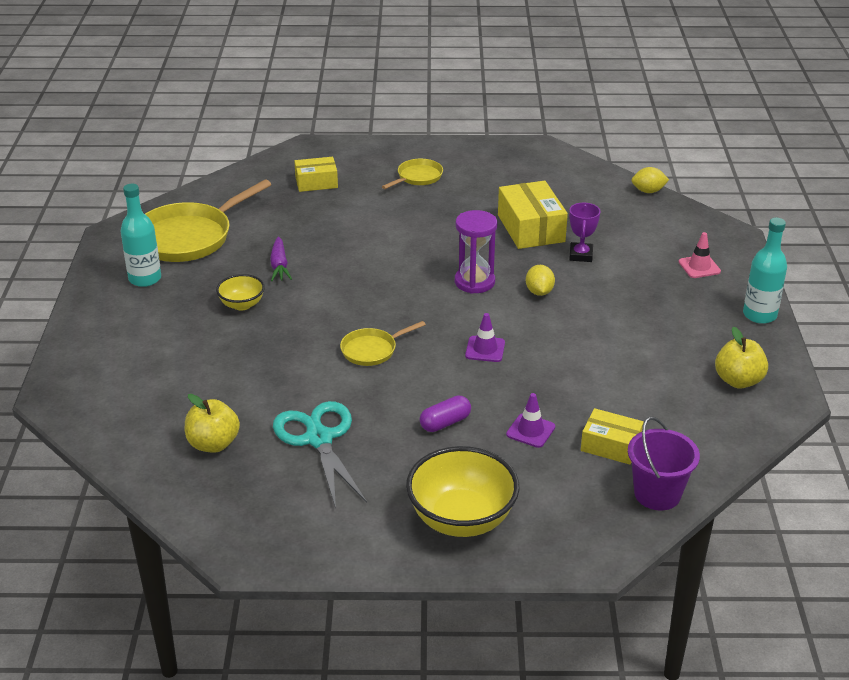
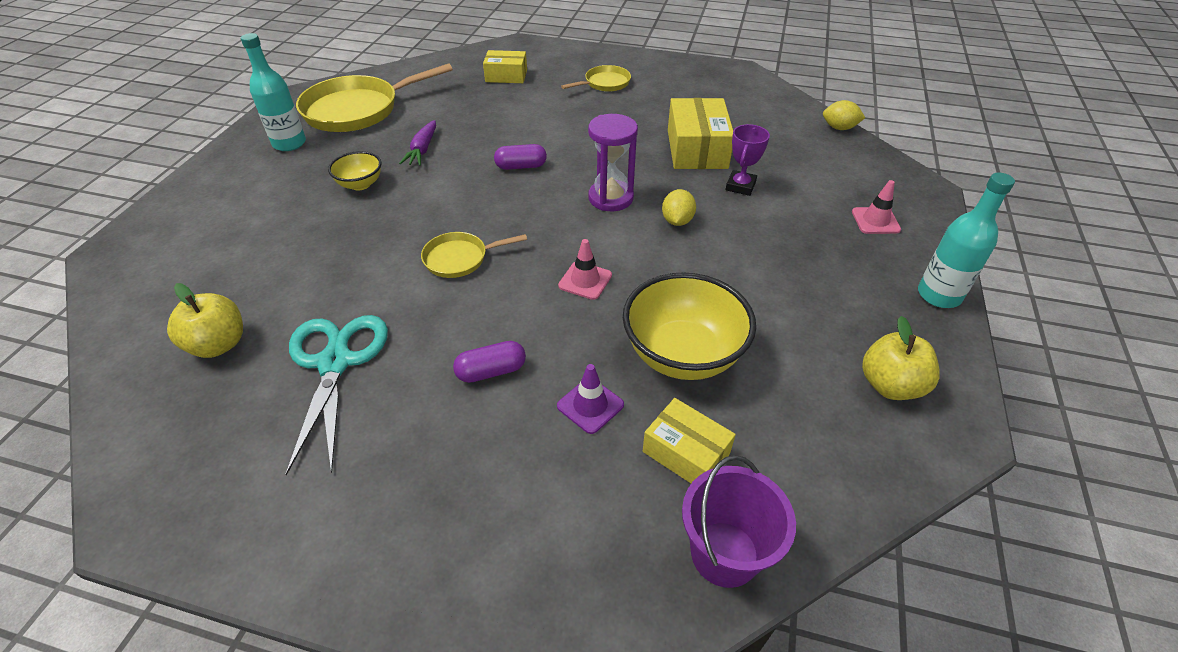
camera: 15 degrees right, 10 degrees up
yellow bowl [406,446,519,537] -> yellow bowl moved to [623,272,756,380]
purple traffic cone [465,313,505,362] -> pink traffic cone [558,239,612,300]
none -> purple capsule [494,144,547,170]

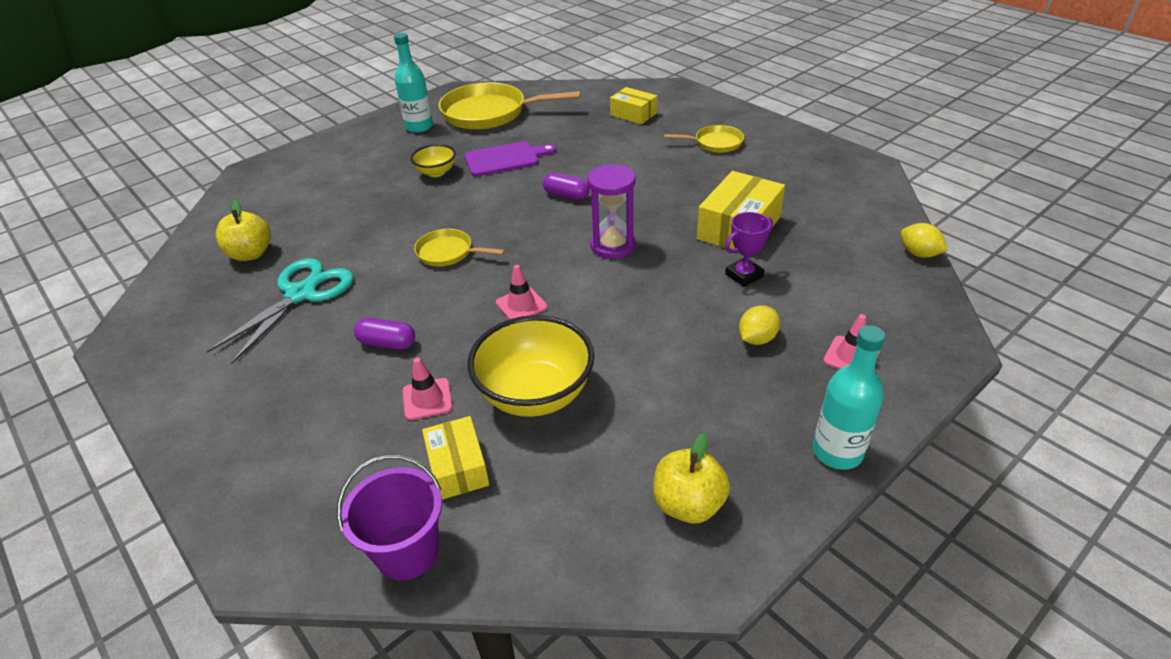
camera: 35 degrees right, 5 degrees down
purple carrot [399,120,436,166] -> purple cutting board [464,141,556,176]
purple traffic cone [557,364,624,434] -> pink traffic cone [402,358,453,420]
yellow lemon [662,189,696,226] -> yellow lemon moved to [739,305,780,345]

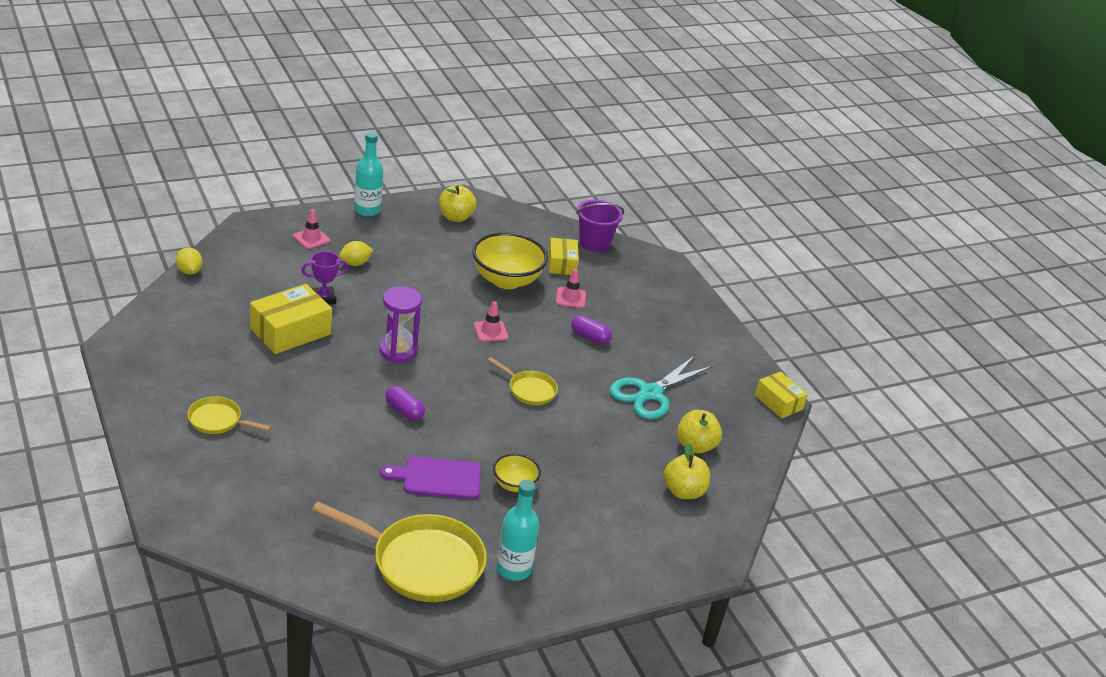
camera: 170 degrees left, 5 degrees down
yellow box [610,87,657,124] -> yellow box moved to [755,371,808,419]
none -> yellow apple [664,443,710,499]

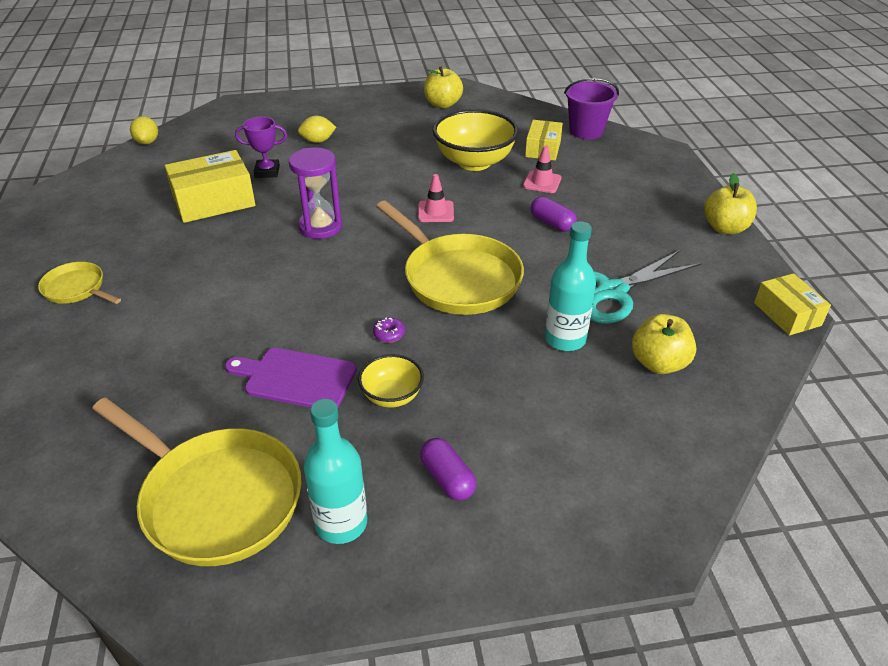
camera: 20 degrees right, 5 degrees up
pink traffic cone [293,209,330,249] -> none
turquoise bottle [354,132,383,216] -> turquoise bottle moved to [545,221,596,351]
purple capsule [385,386,425,421] -> purple capsule moved to [420,438,477,501]
yellow pan [488,357,558,405] -> yellow pan [376,201,524,315], size x1.95
yellow apple [664,443,710,499] -> yellow apple moved to [704,173,757,234]
none -> purple donut [373,317,405,343]

